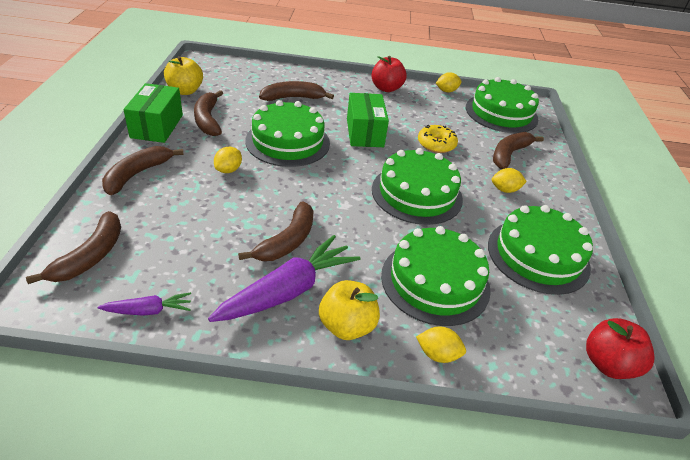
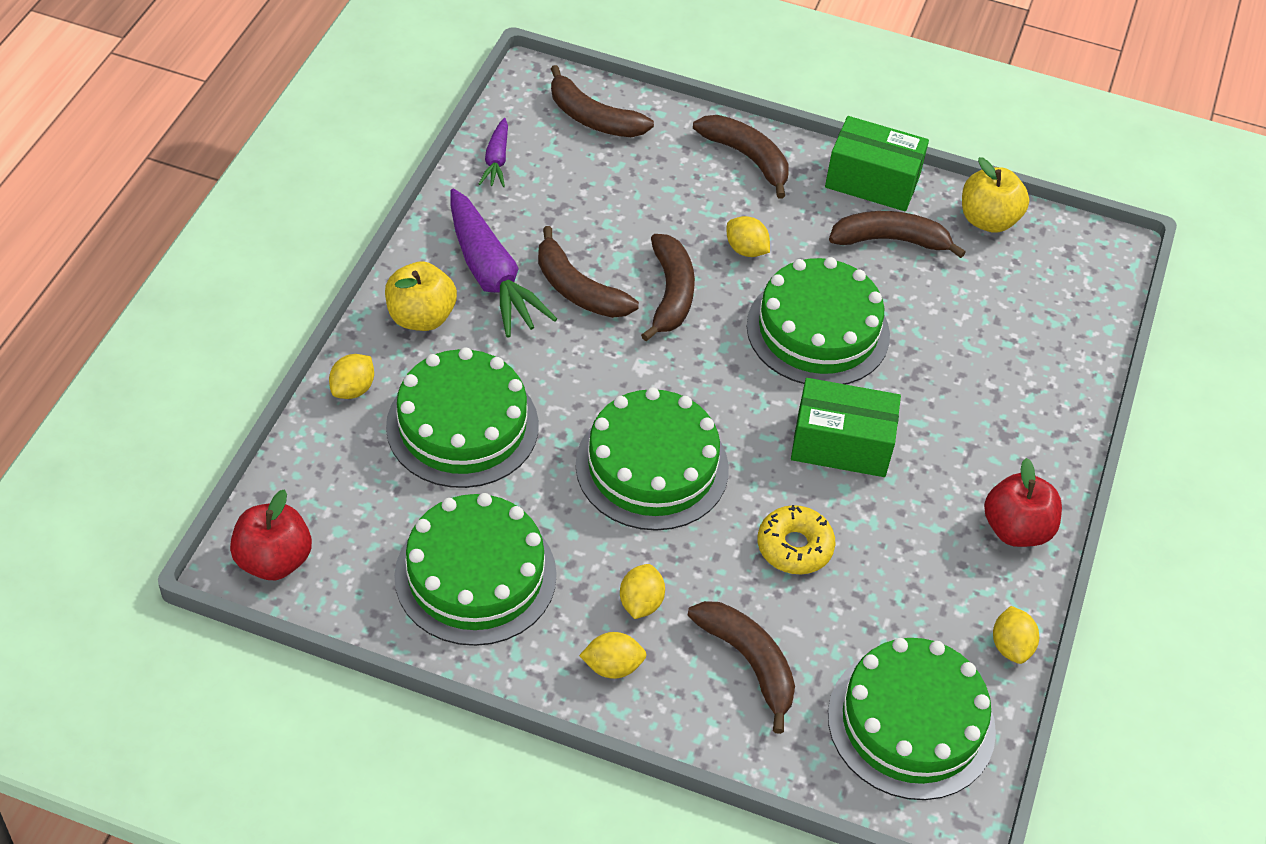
camera: 105 degrees right, 10 degrees up
brown banana [259,81,334,101] -> brown banana moved to [641,234,695,341]
none -> yellow lemon [579,632,647,679]

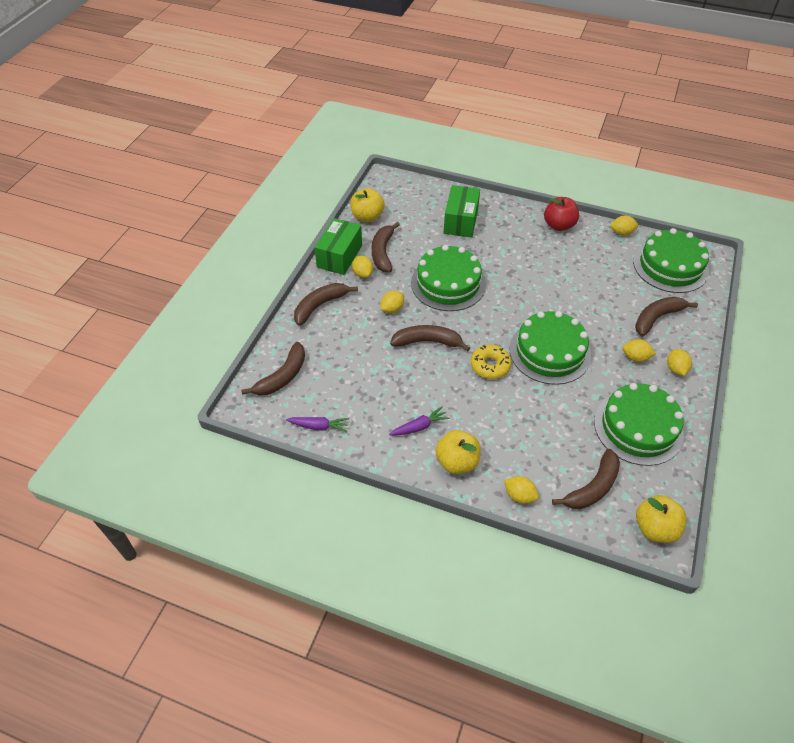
camera: 85 degrees left, 0 degrees up
red apple [230,490,312,580] -> yellow apple [636,495,687,543]
green cake [386,347,539,488] -> none
purple carrot [450,189,557,337] -> purple carrot [389,407,450,435], size x0.50
brown banana [538,226,639,318] -> brown banana moved to [552,449,620,509]
yellow donut [758,505,835,574] -> yellow donut moved to [471,345,512,379]
green box [791,378,901,477] -> green box moved to [444,185,480,237]
none -> yellow lemon [352,256,373,278]

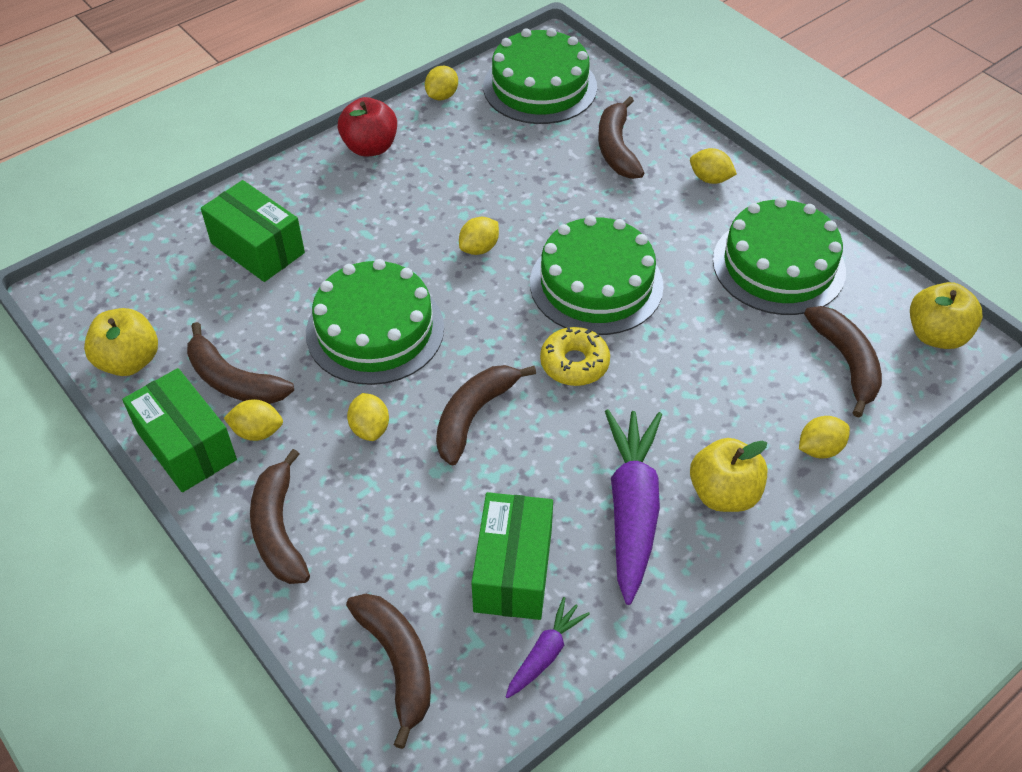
camera: 60 degrees left, 0 degrees up
purple carrot [389,407,450,435] -> purple carrot [605,409,662,605], size x1.99
yellow lemon [622,339,656,362] -> yellow lemon moved to [459,217,499,255]
none -> green box [472,492,553,620]

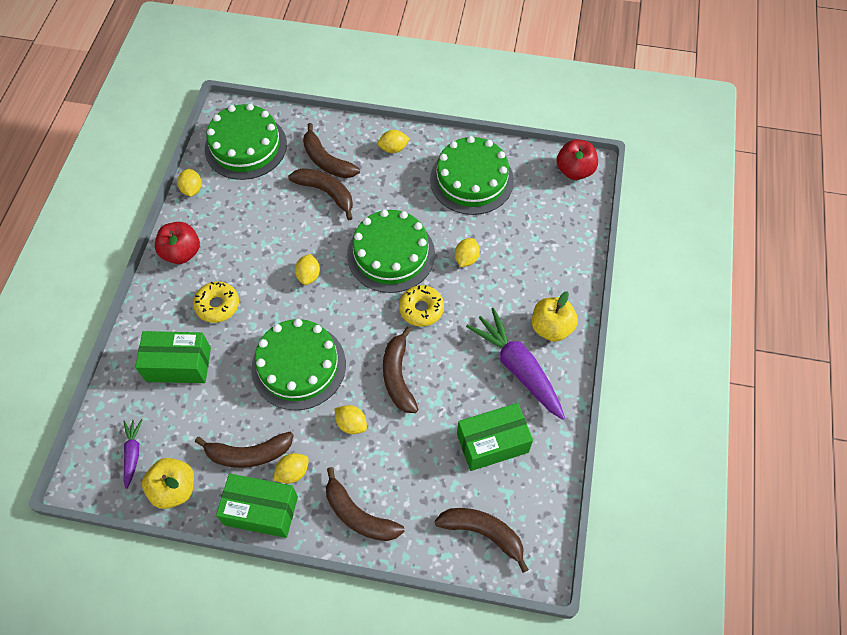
camera: 40 degrees left, 10 degrees up
green box [472,492,553,620] -> green box turned 75 degrees counterclockwise [457,403,533,471]
purple carrot [506,597,590,699] -> purple carrot moved to [124,419,143,489]
yellow lemon [799,416,850,459] -> yellow lemon moved to [455,238,480,267]
brown banana [804,306,882,418] -> brown banana moved to [288,168,353,220]
yellow apple [910,282,983,349] -> red apple [556,139,598,180]
none -> yellow donut [193,281,239,323]

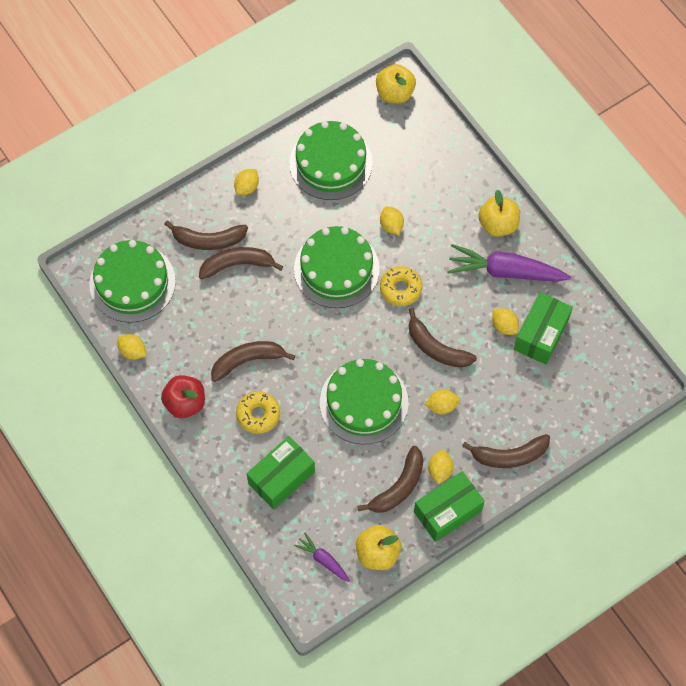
camera: 45 degrees left, 5 degrees up
yellow lemon [295,254,320,285] -> yellow lemon moved to [492,308,519,335]
brown banana [434,508,529,573] -> brown banana moved to [211,341,295,382]
red apple [556,139,598,180] -> yellow apple [376,64,416,103]

